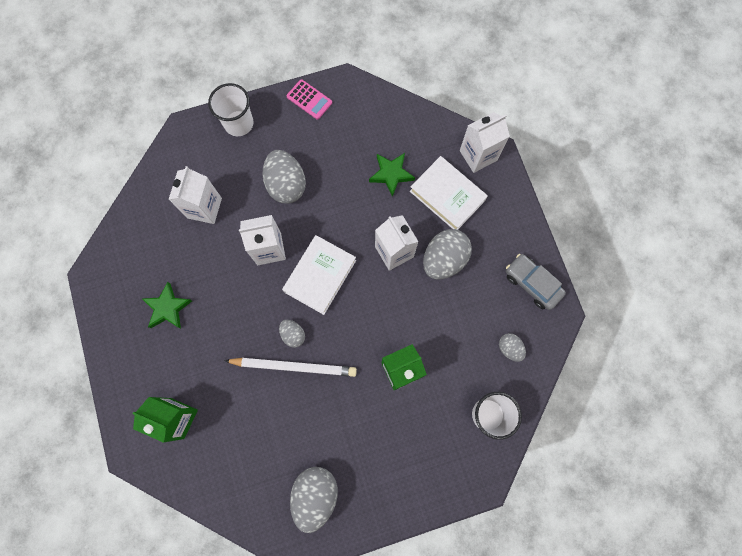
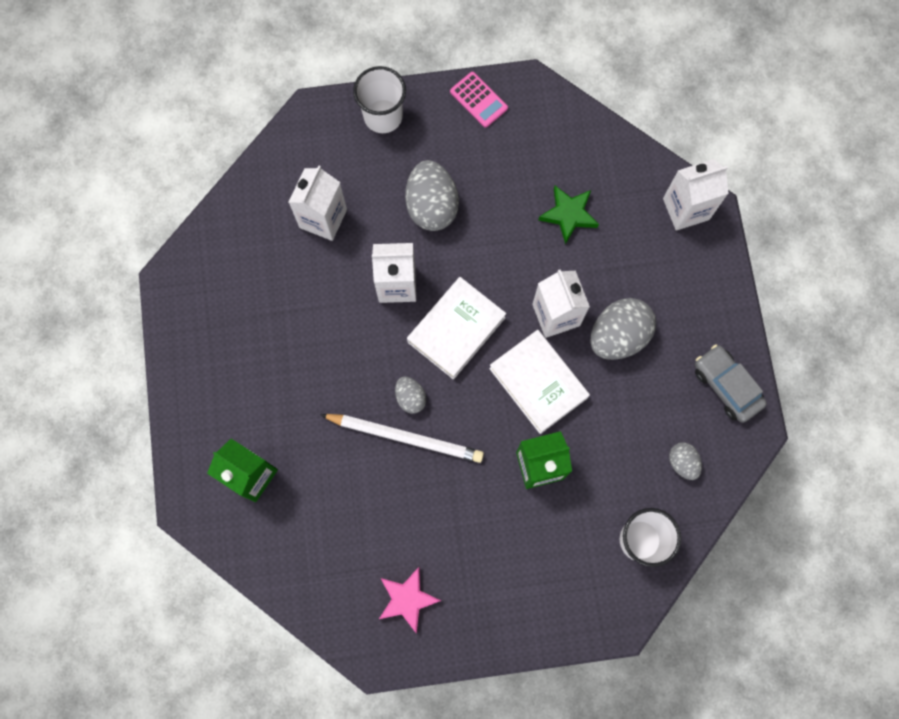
camera: 10 degrees right, 0 degrees up
green star [142,282,192,329] -> none
grey egg [290,467,338,533] -> pink star [379,567,441,634]
white book [410,156,488,230] -> white book moved to [489,330,590,434]

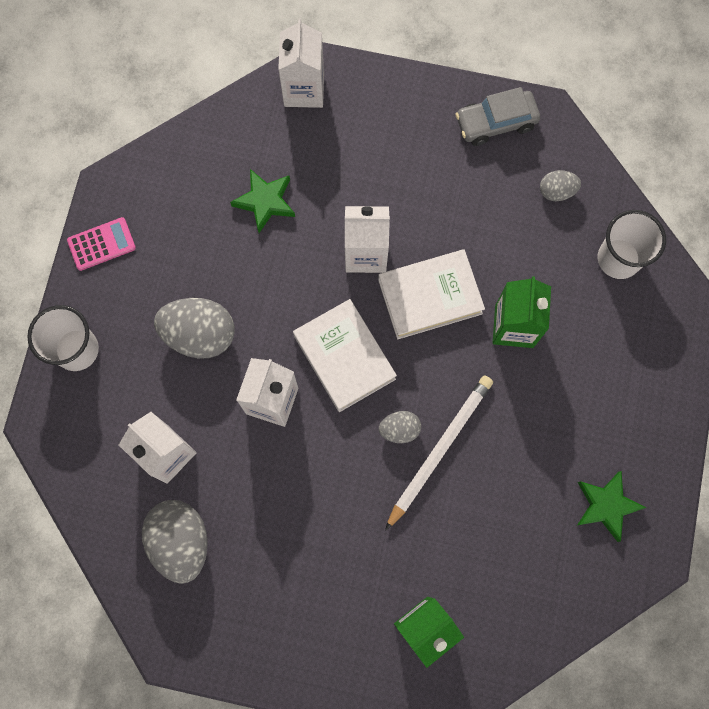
camera: 70 degrees left, 0 degrees up
pink star [379,567,441,634] -> green star [577,471,647,542]
grey egg [590,298,656,360] -> grey egg moved to [142,500,208,584]

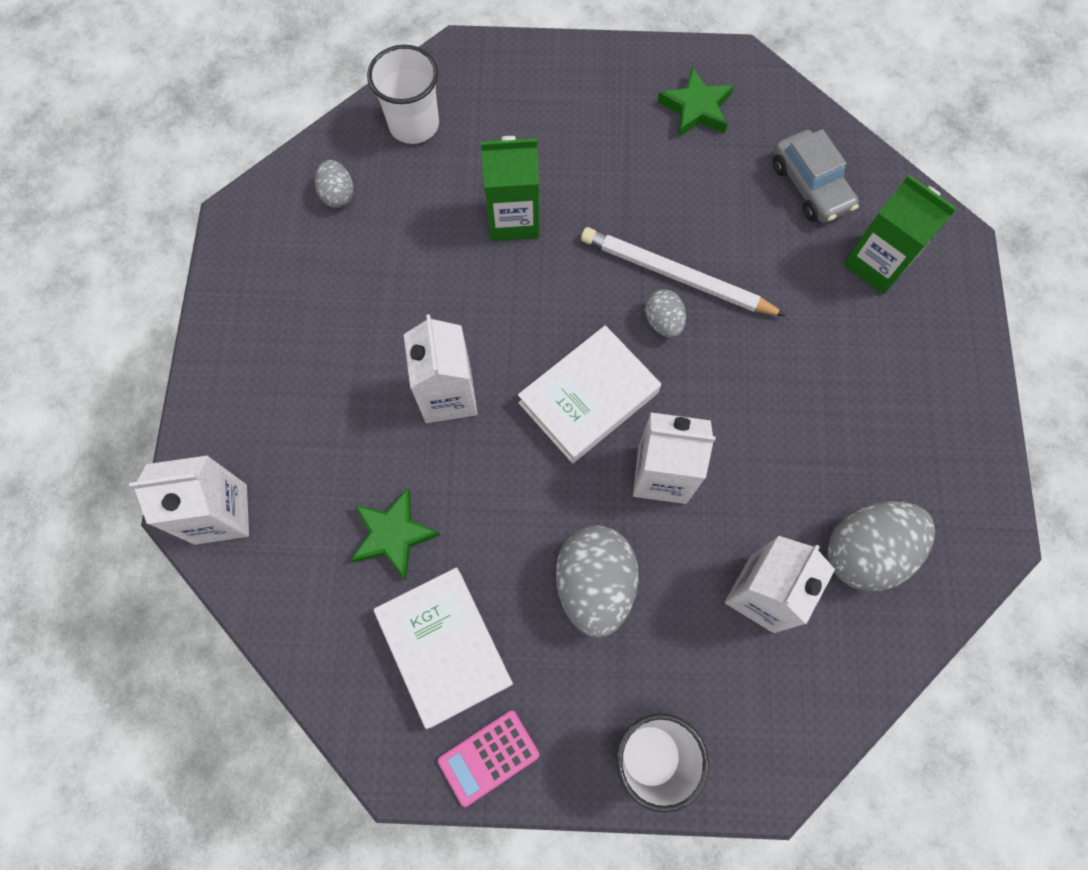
camera: 100 degrees left, 5 degrees down
pink calculator [67,217,136,271] -> pink calculator turned 90 degrees counterclockwise [438,710,539,807]
white book [378,249,485,339] -> white book moved to [374,567,513,729]
grey car [456,87,540,146] -> grey car moved to [773,129,859,223]

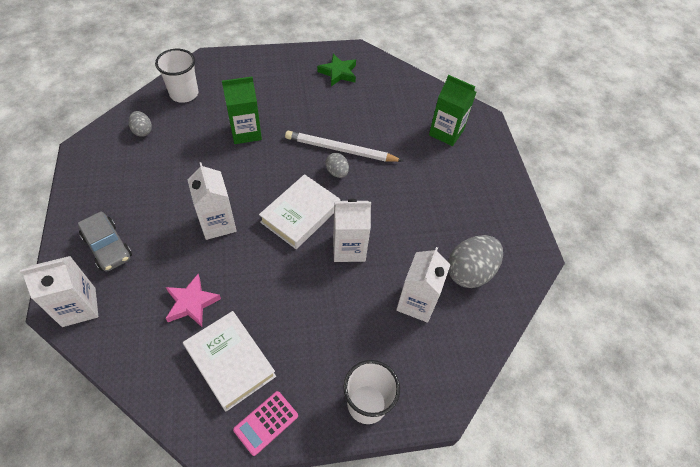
camera: 15 degrees left, 15 degrees down
green star [351,488,440,579] -> pink star [166,274,221,327]
grey egg [556,525,639,638] -> none
grey car [773,129,859,223] -> grey car moved to [78,212,132,272]

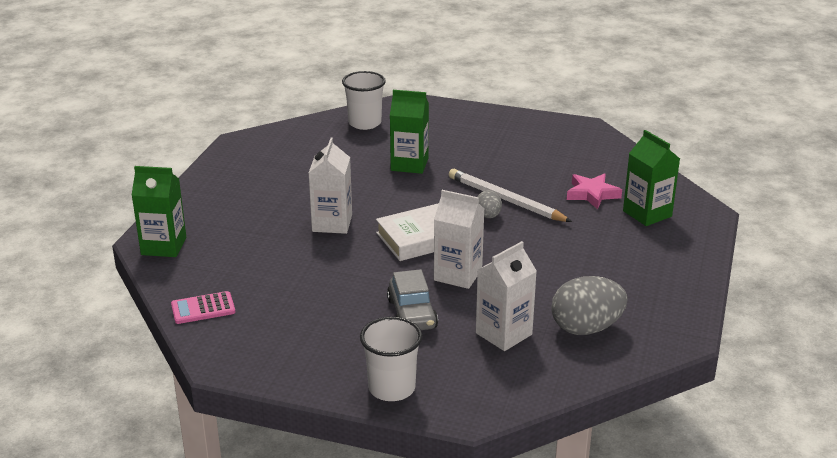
camera: 30 degrees right, 25 degrees down
white carton [20,256,98,327] -> green carton [131,166,187,257]
grey car [78,212,132,272] -> grey car moved to [387,269,438,330]
grey egg [129,111,152,137] -> none
pink star [166,274,221,327] -> pink star moved to [567,173,622,209]
white book [183,311,276,411] -> none
pink calculator [233,391,298,456] -> pink calculator moved to [171,291,235,324]
green star [317,54,356,86] -> none

